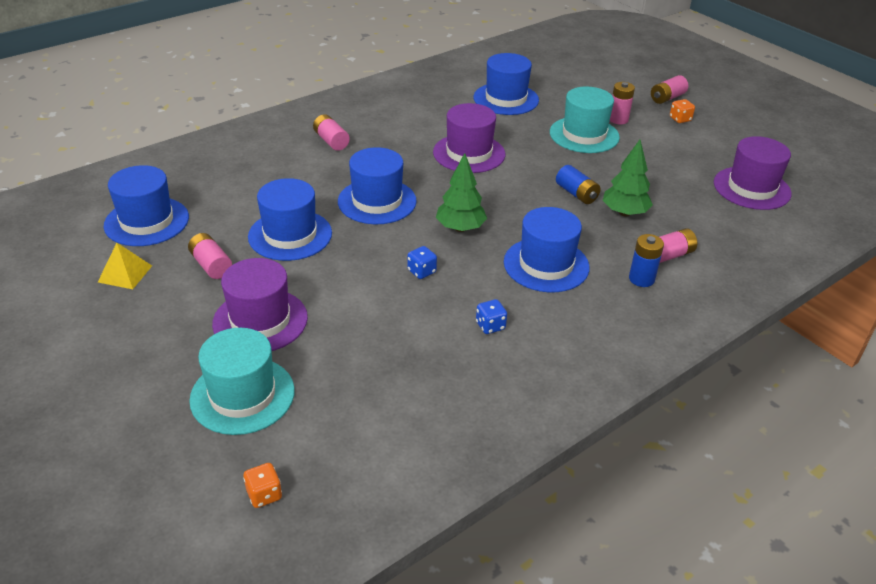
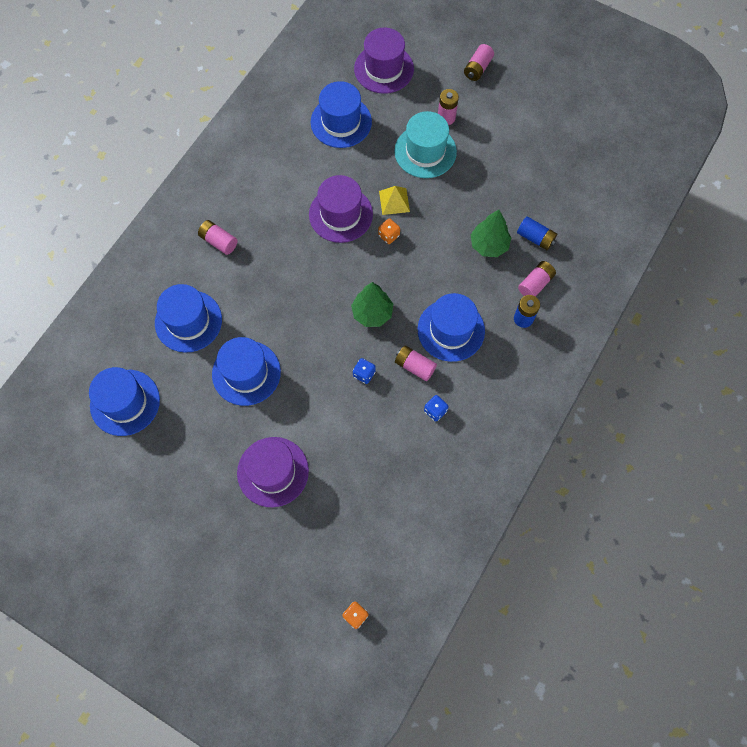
camera: 20 degrees left, 30 degrees up
yellow pyramid [98,243,152,289] -> yellow pyramid moved to [379,186,410,215]
pink battery [188,233,232,279] -> pink battery moved to [395,345,437,381]
turquoise hat [189,328,295,435] -> none
blue hat [338,147,417,224] -> blue hat moved to [155,284,222,353]
blue battery [556,165,601,204] -> blue battery moved to [517,216,557,250]
orange dice [670,99,695,123] -> orange dice moved to [378,218,400,244]
purple hat [714,136,792,210] -> purple hat moved to [354,28,414,94]

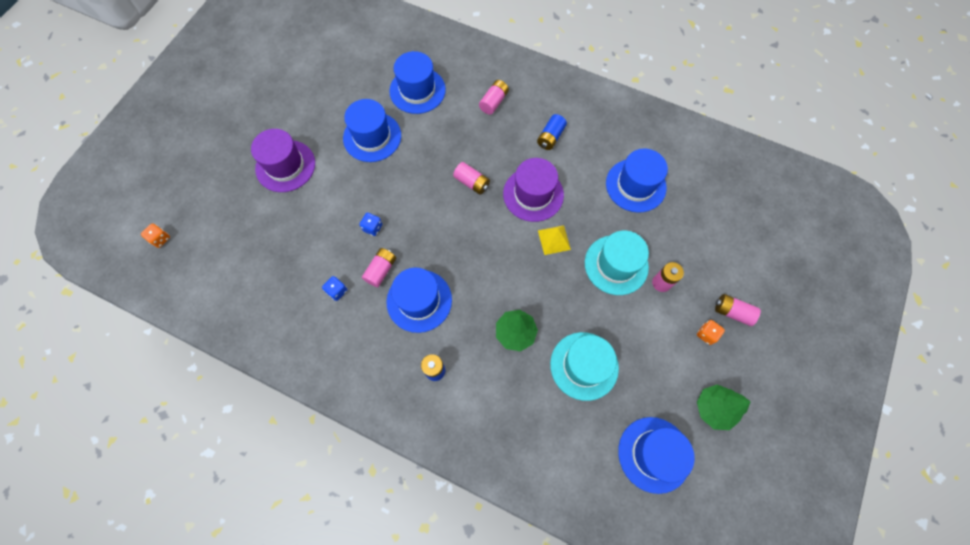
camera: 85 degrees right, 0 degrees up
blue hat [89,367,160,436] -> blue hat moved to [618,417,695,494]
green tree [351,282,393,327] -> green tree moved to [697,384,751,430]
purple hat [354,28,414,94] -> none
orange dice [378,218,400,244] -> orange dice moved to [697,320,725,345]
blue battery [517,216,557,250] -> blue battery moved to [537,114,567,150]
pink battery [518,261,556,297] -> pink battery moved to [453,162,490,195]
none -> turquoise hat [550,332,619,401]

